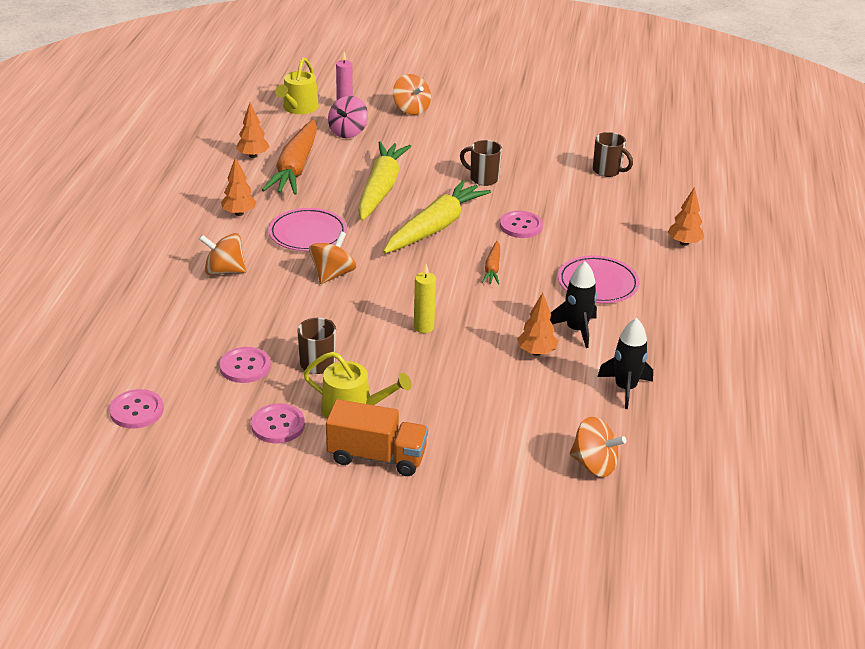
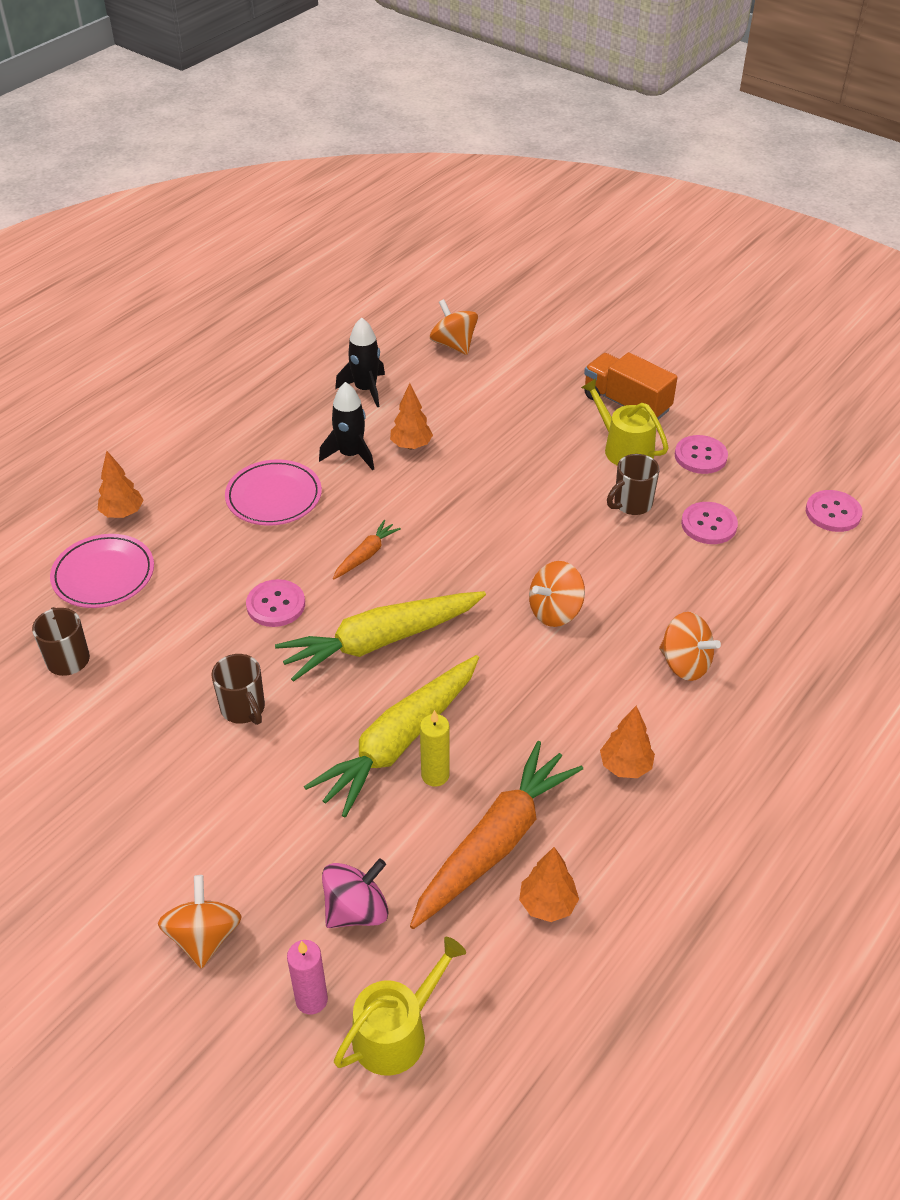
camera: 150 degrees left, 10 degrees up
pink plate [269,208,347,251] -> pink plate moved to [50,534,154,608]
yellow candle [414,264,436,333] -> yellow candle moved to [420,710,450,787]

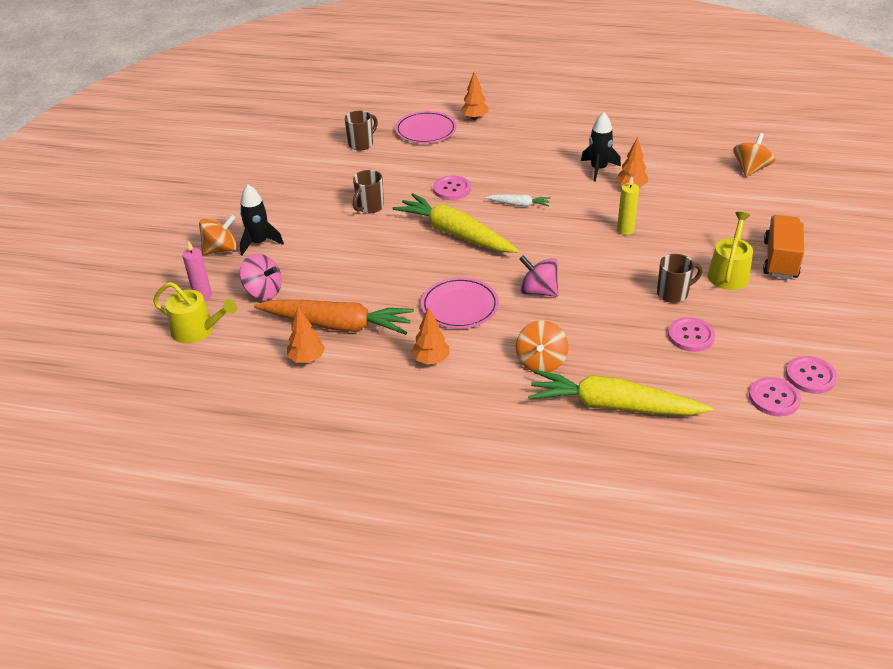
camera: 65 degrees right, 5 degrees down
pink plate [225,459,322,526] -> pink plate moved to [421,277,499,329]
yellow carrot [304,655,479,817] -> yellow carrot moved to [528,370,713,415]
orange carrot [333,520,401,580] -> white carrot [485,195,550,207]
black rocket [335,317,385,407] -> black rocket moved to [240,185,284,256]
yellow candle [420,710,450,787] -> yellow candle moved to [617,176,639,235]
orange spinning top [529,561,585,627] -> pink spinning top [519,256,559,297]
brown mug [607,454,659,515] -> brown mug turned 135 degrees clockwise [657,254,702,303]
pink button [675,435,728,474] -> pink button moved to [786,356,837,394]

